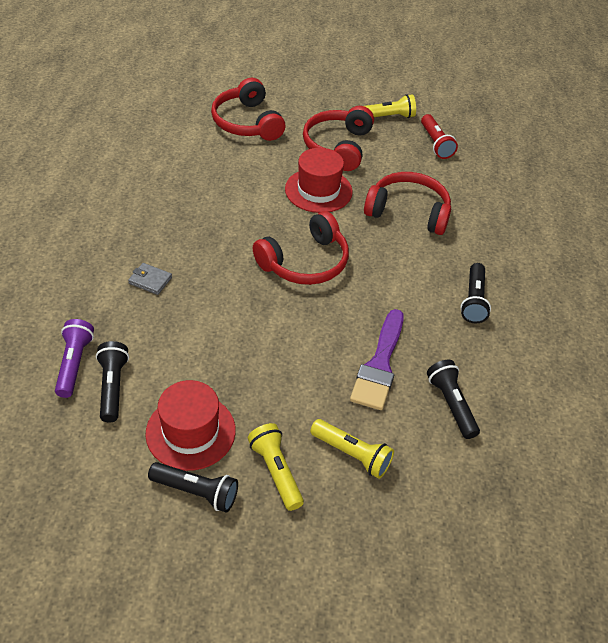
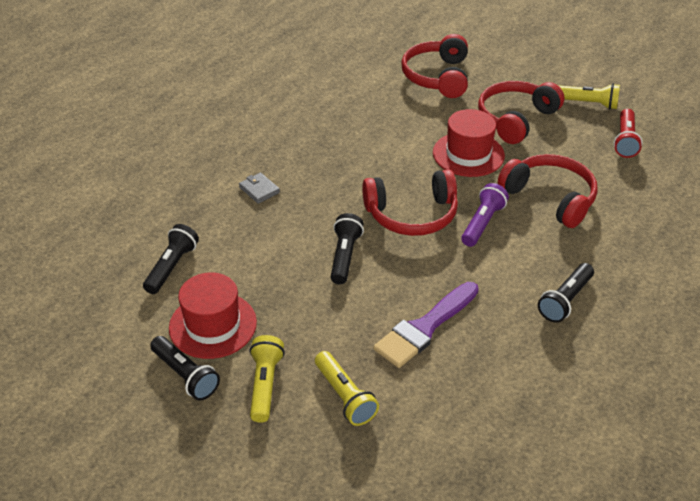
camera: 30 degrees right, 5 degrees down
purple flashlight [55,319,94,398] -> purple flashlight moved to [461,183,509,247]
black flashlight [427,360,480,439] -> black flashlight moved to [331,213,364,284]

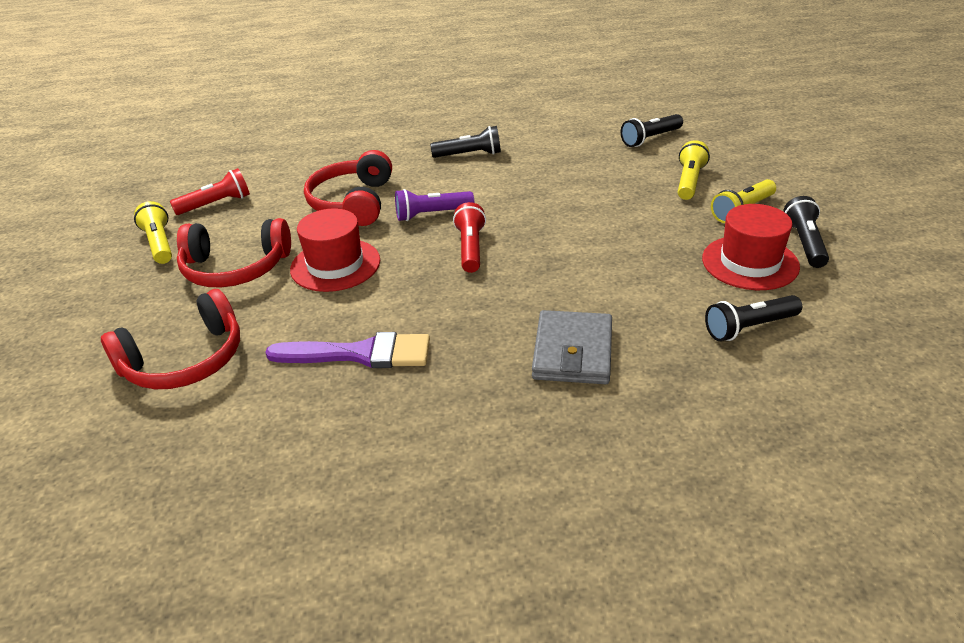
camera: 130 degrees left, 5 degrees down
grey wallet [239,173,280,204] -> grey wallet [532,310,612,384], size x1.92
black flashlight [331,213,364,284] -> black flashlight moved to [620,114,683,147]
red headphones [362,169,458,236] -> red flashlight [453,202,486,273]
purple brush [373,282,479,368] -> purple brush moved to [265,332,430,368]

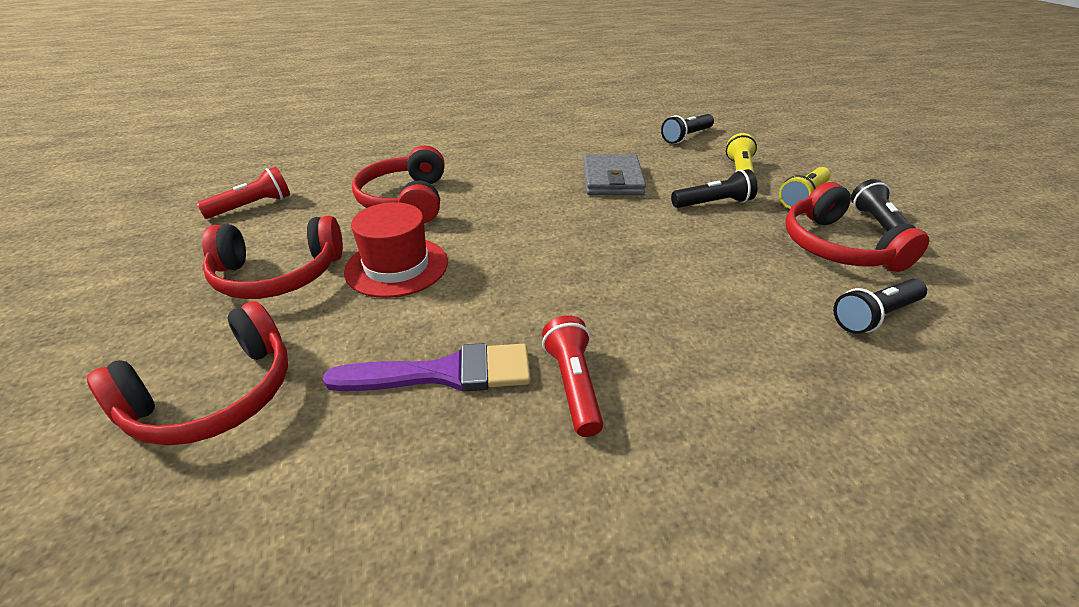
camera: 10 degrees left, 0 degrees up
yellow flashlight [134,201,172,264] -> none
purple flashlight [395,189,474,221] -> none
black flashlight [430,126,501,158] -> black flashlight moved to [671,169,758,208]
red flashlight [453,202,486,273] -> red flashlight moved to [542,315,603,437]
grey wallet [532,310,612,384] -> grey wallet moved to [583,154,646,195]
red hat [702,204,800,290] -> red headphones [785,182,929,272]

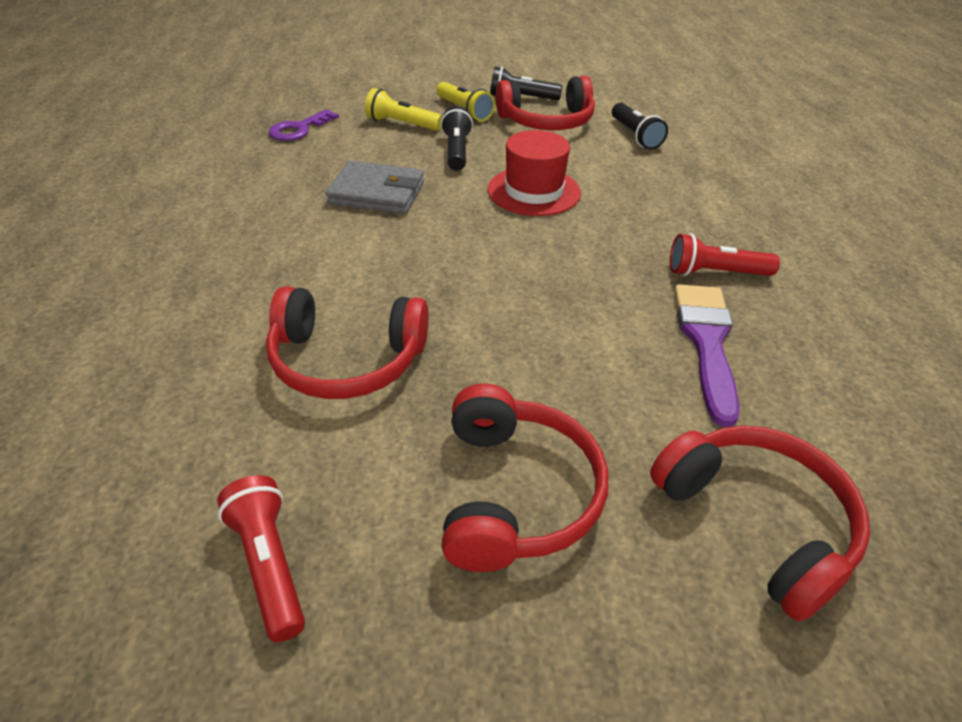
camera: 80 degrees left, 5 degrees up
red hat [344,202,448,298] -> red hat moved to [488,130,581,216]
black flashlight [661,114,714,144] -> purple key [269,109,339,141]

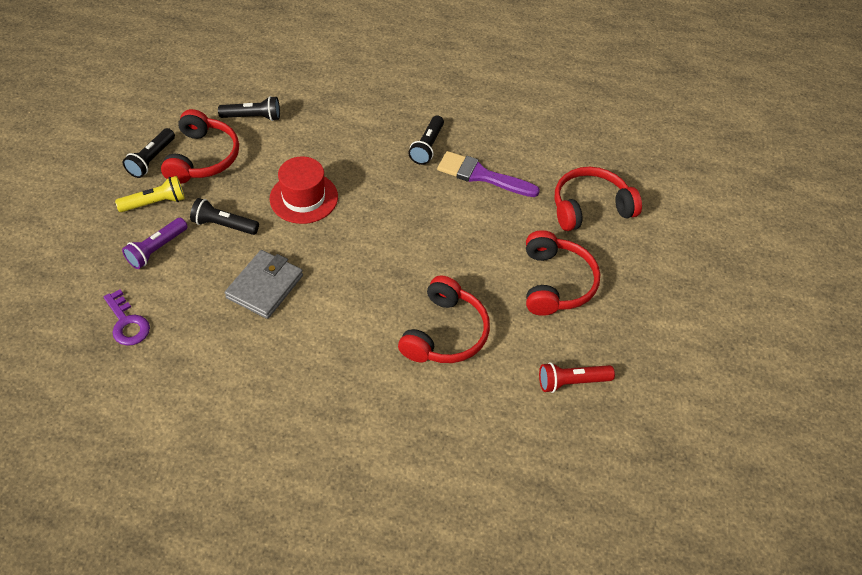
camera: 75 degrees left, 10 degrees up
yellow flashlight [365,88,442,131] -> purple flashlight [122,218,188,269]
red headphones [442,383,608,572] -> red headphones turned 75 degrees clockwise [526,230,600,316]
red flashlight [670,234,780,276] -> black flashlight [408,115,444,165]

